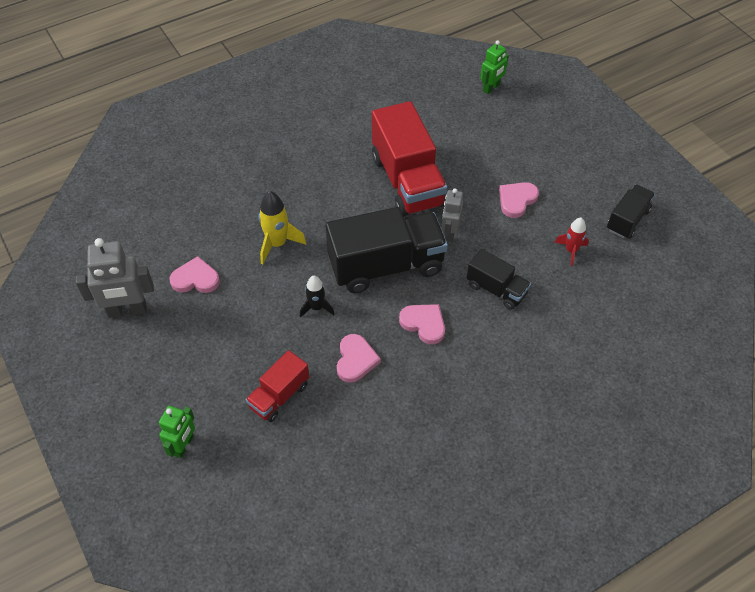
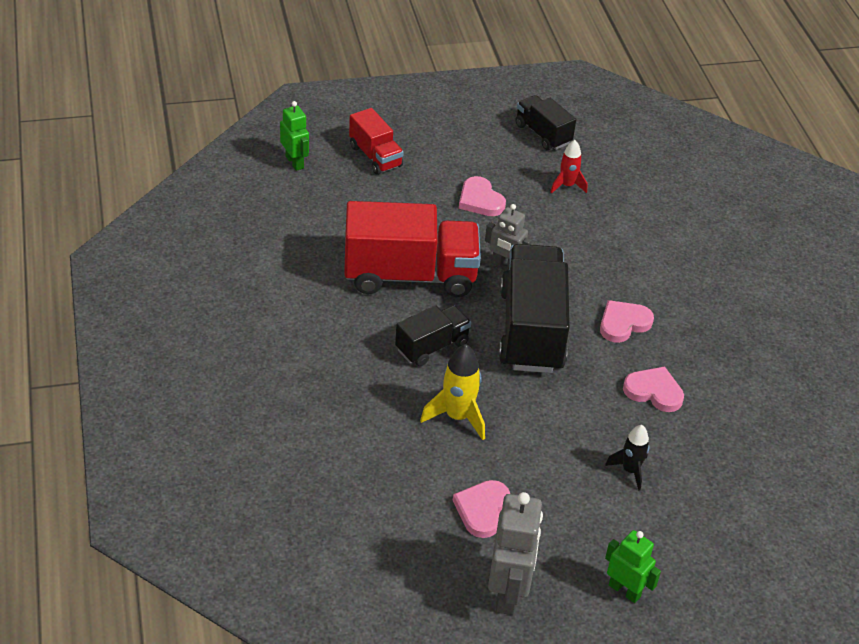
camera: 75 degrees left, 10 degrees down
green robot [159,406,195,458] -> green robot moved to [605,530,661,603]
red truck [246,350,309,422] -> red truck moved to [349,108,404,175]
black rocket [300,276,335,318] -> black rocket moved to [605,425,649,491]
black truck [467,249,531,310] -> black truck moved to [395,305,471,366]

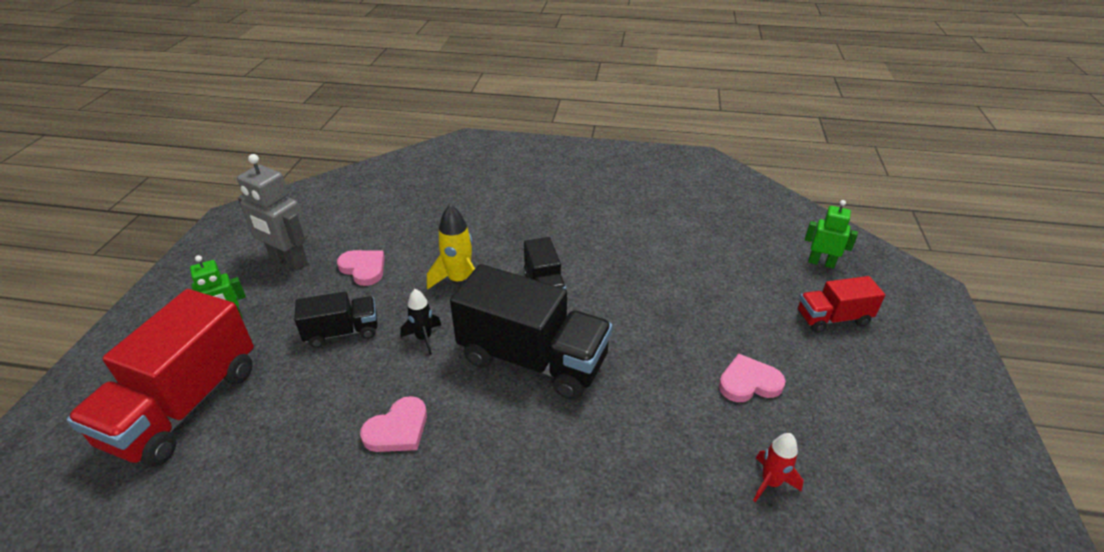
camera: 115 degrees right, 5 degrees down
green robot [280,101,309,171] -> green robot turned 150 degrees counterclockwise [805,200,858,269]
red truck [344,201,481,297] -> red truck moved to [67,289,254,467]
grey robot [485,204,531,270] -> none
black truck [516,95,576,150] -> black truck moved to [294,291,378,348]
pink heart [600,300,654,343] -> none
black rocket [605,425,649,491] -> black rocket moved to [400,289,441,355]

